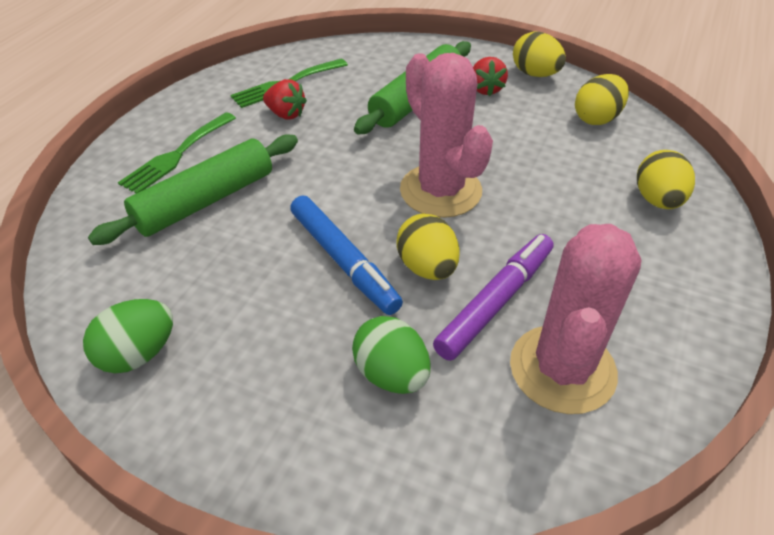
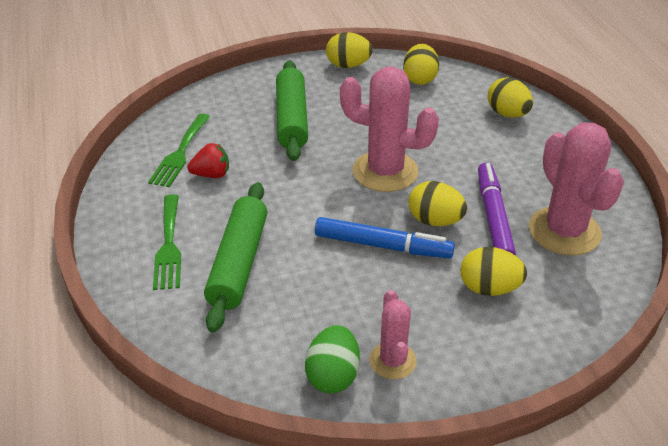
camera: 40 degrees left, 5 degrees down
green egg [352,316,430,394] -> yellow egg [460,247,527,296]
red strawberry [473,57,508,96] -> none
none -> pink cactus [369,290,417,379]

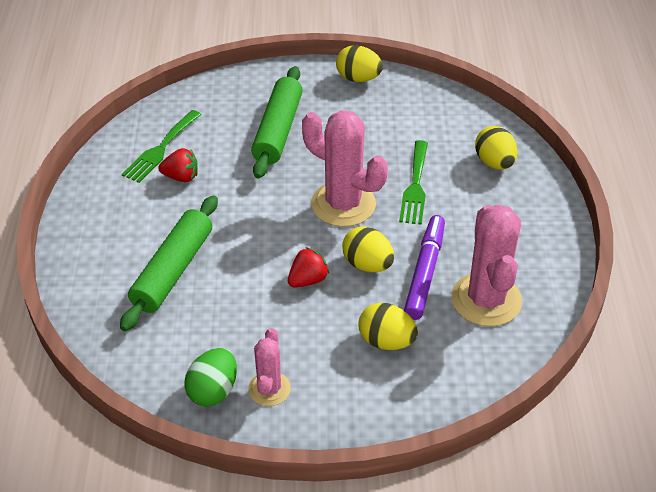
camera: 15 degrees right, 5 degrees up
green fork [153,194,181,290] -> green fork moved to [399,140,428,225]
blue marker [315,217,455,258] -> red strawberry [288,247,329,288]
yellow egg [403,44,439,85] -> none

